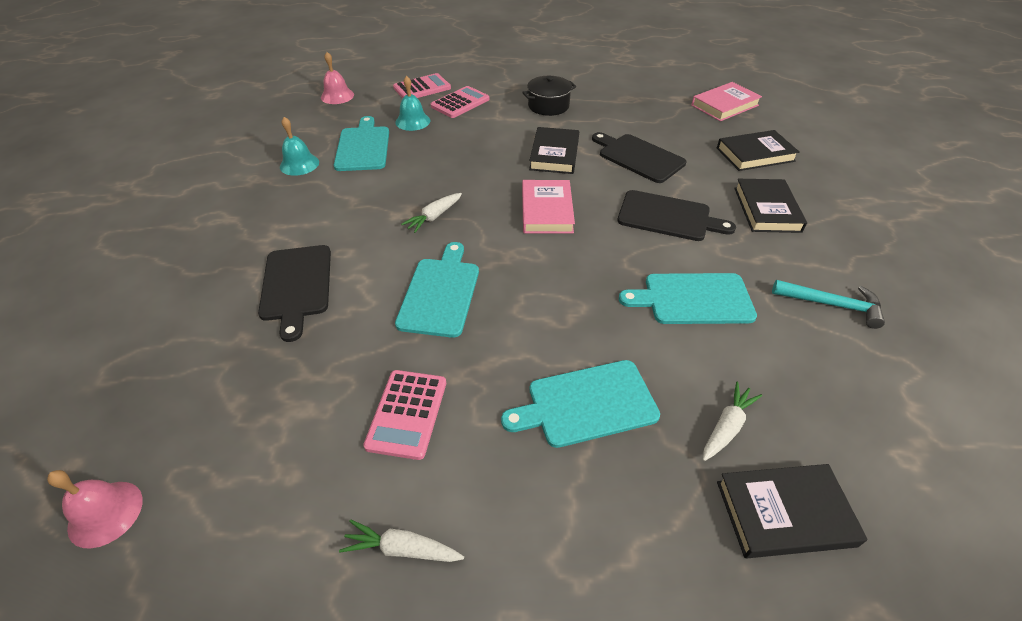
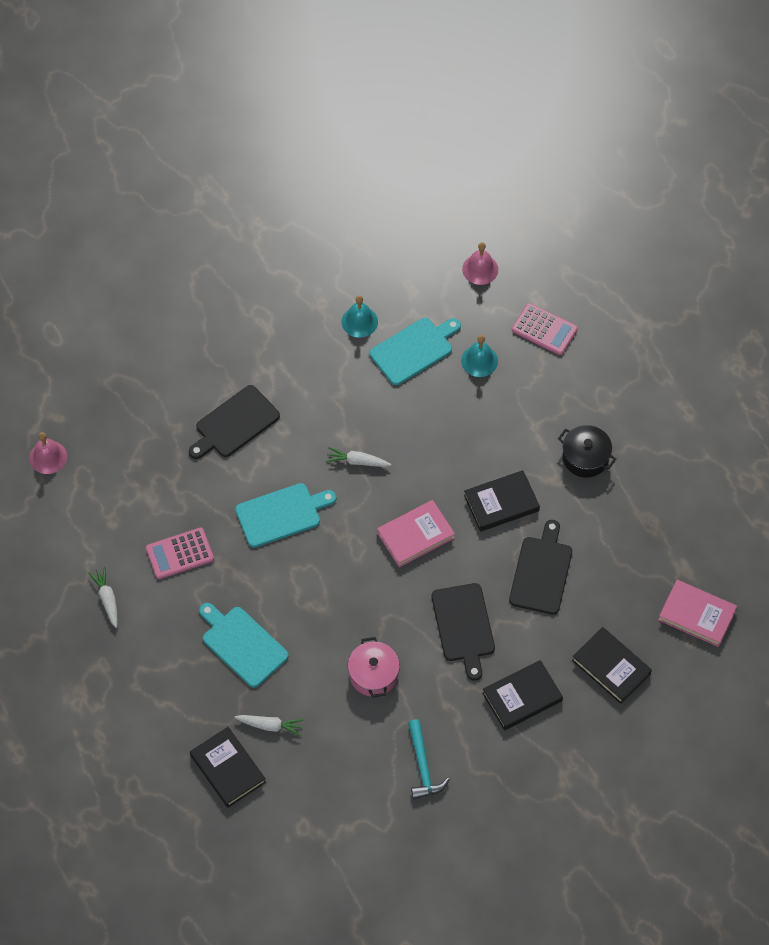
camera: 60 degrees right, 15 degrees up
pink calculator [431,86,489,118] -> none
turquoise cutting board [619,273,757,324] -> pink pot [348,637,400,698]

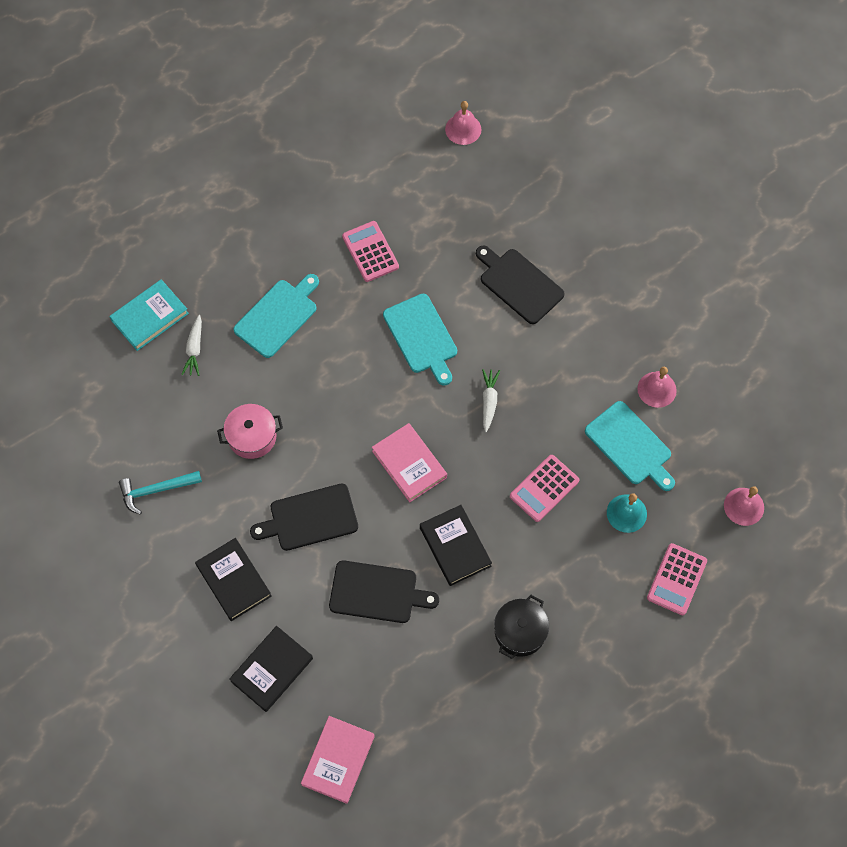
camera: 85 degrees right, 5 degrees up
white carrot [88,567,118,628] -> none
black book [190,727,266,808] -> turquoise book [109,279,189,351]
turquoise bell [342,295,378,338] -> pink bell [637,367,677,408]
none -> pink calculator [510,455,579,522]

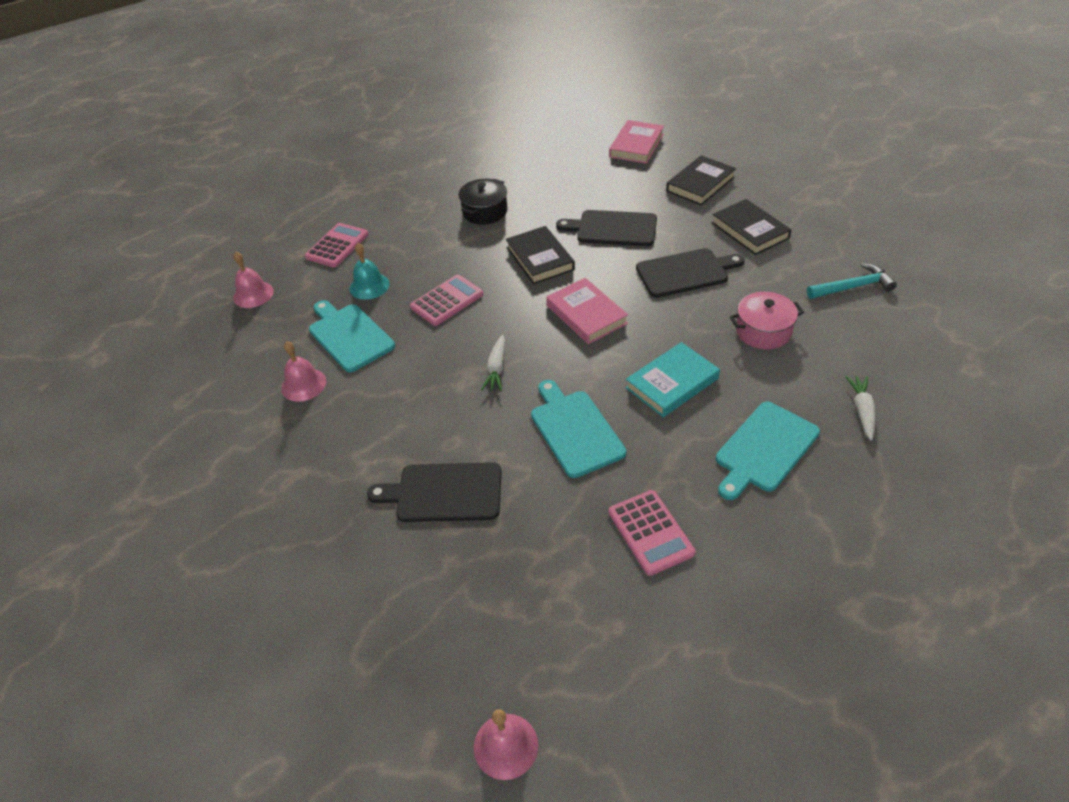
camera: 175 degrees left, 20 degrees down
turquoise book [109,279,189,351] -> turquoise book moved to [626,342,720,417]
black cutting board [476,245,565,324] -> black cutting board turned 135 degrees clockwise [367,462,502,522]

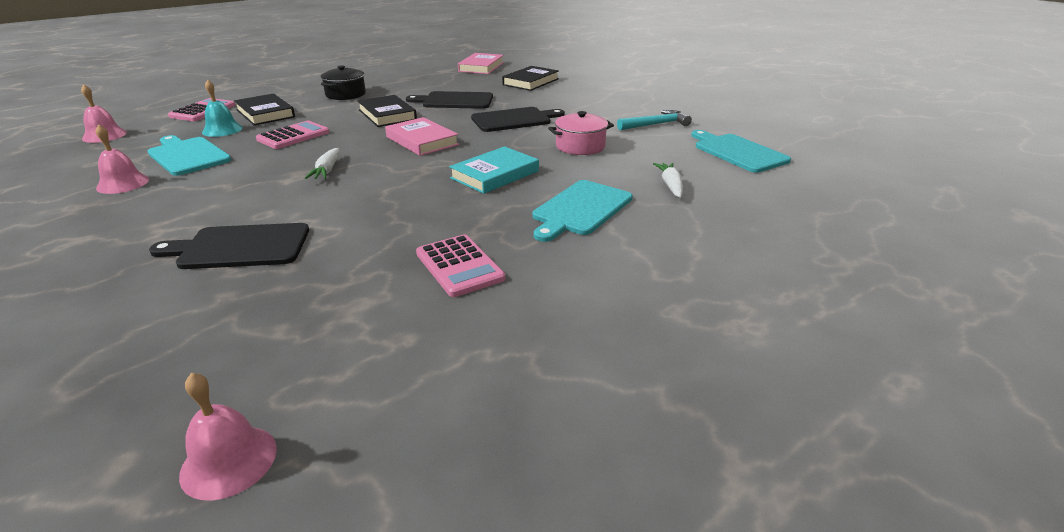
camera: 10 degrees left, 15 degrees down
turquoise cutting board [531,380,626,478] -> turquoise cutting board moved to [691,130,791,173]
black book [712,199,792,255] -> black book moved to [234,93,295,125]

